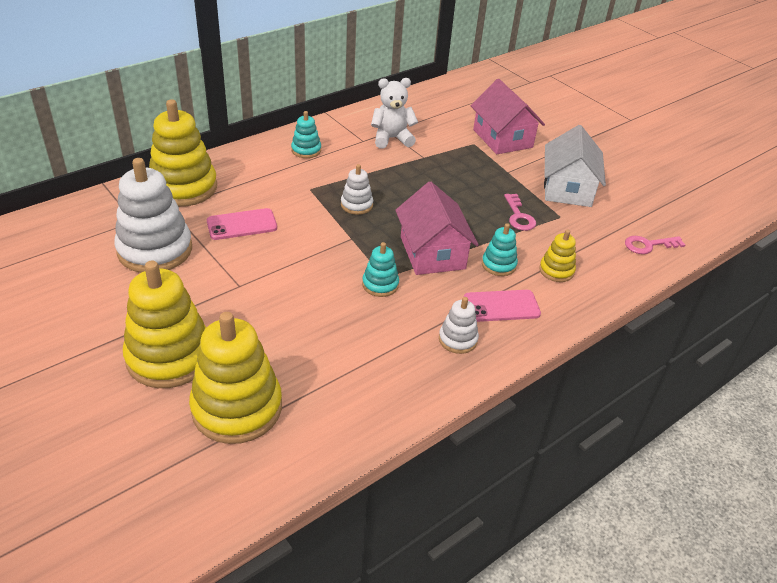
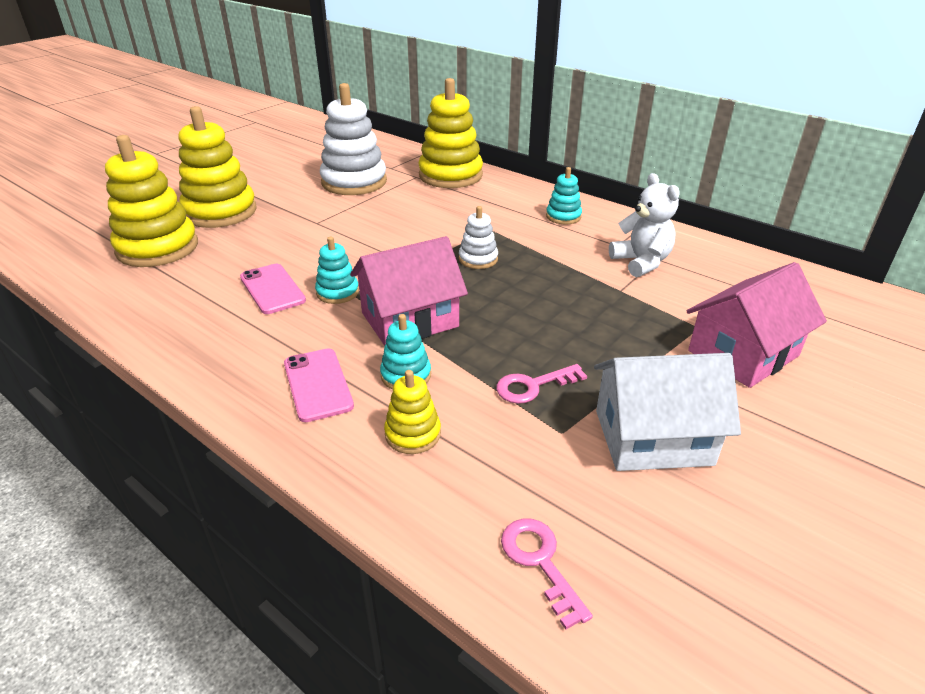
camera: 80 degrees right, 5 degrees down
pink phone [207,208,277,240] -> pink phone moved to [240,264,306,314]
white stacking toy [439,297,479,354] -> none

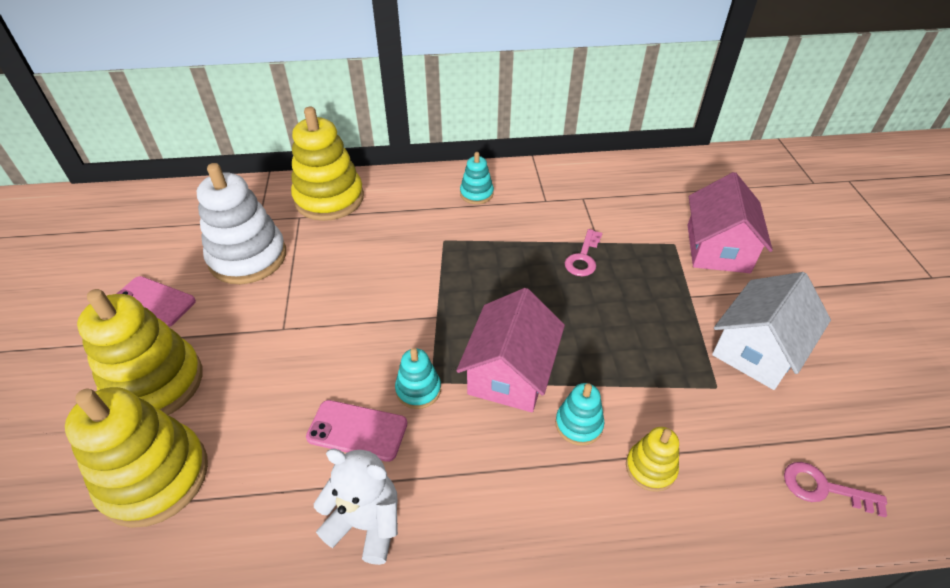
camera: 45 degrees left, 10 degrees up
pink phone [284,349,354,422] -> pink phone moved to [117,276,196,327]
white stacking toy [459,206,498,269] -> none
pink key [496,364,587,404] -> pink key moved to [565,229,602,276]
white teddy bear [609,173,680,277] -> white teddy bear moved to [314,449,398,565]

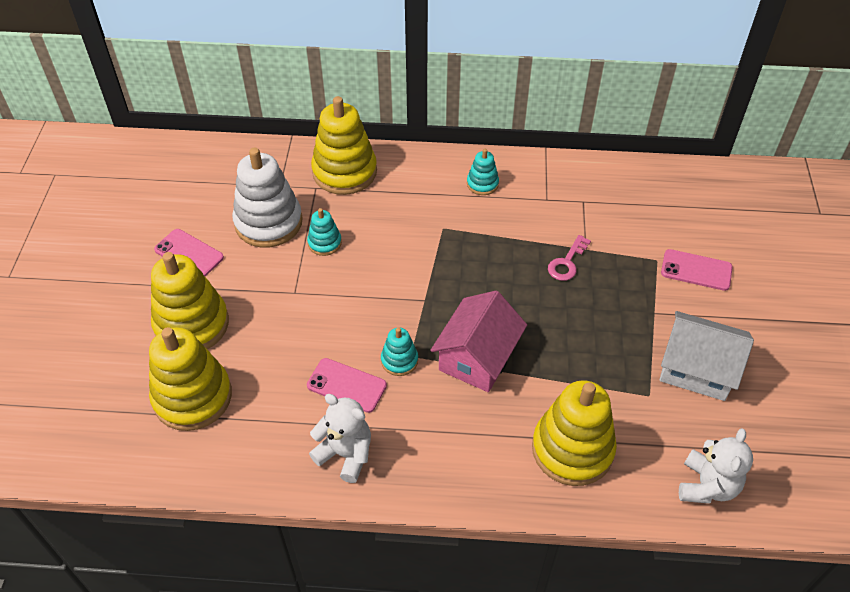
camera: 10 degrees right, 5 degrees up
turquoise stacking toy [555,383,604,445] -> turquoise stacking toy moved to [307,208,342,256]
yellow stacking toy [626,427,679,492] -> yellow stacking toy [532,380,617,486], size x2.04
pink house [688,172,773,273] -> pink phone [661,249,733,291]
white house [712,272,831,390] -> white house turned 60 degrees clockwise [659,311,754,401]
pink key [784,462,887,517] -> white teddy bear [679,428,753,504]

